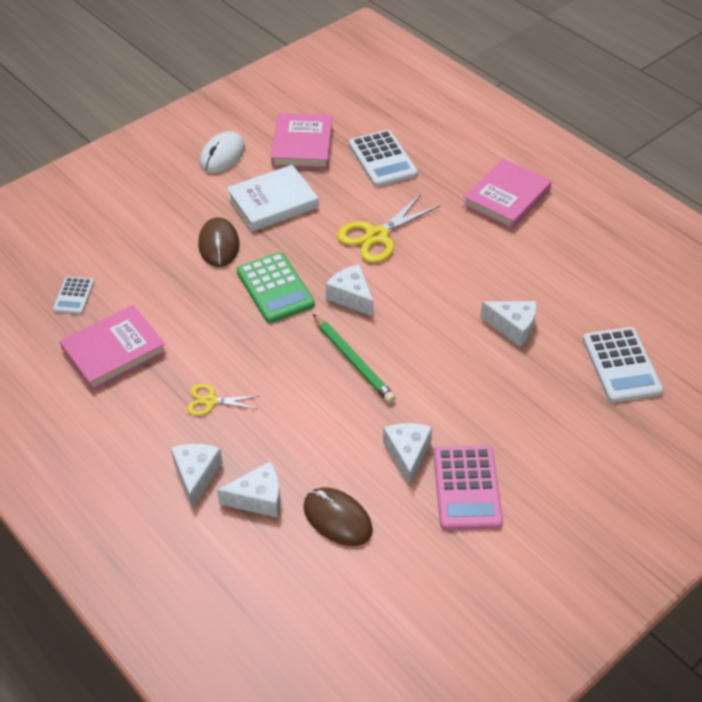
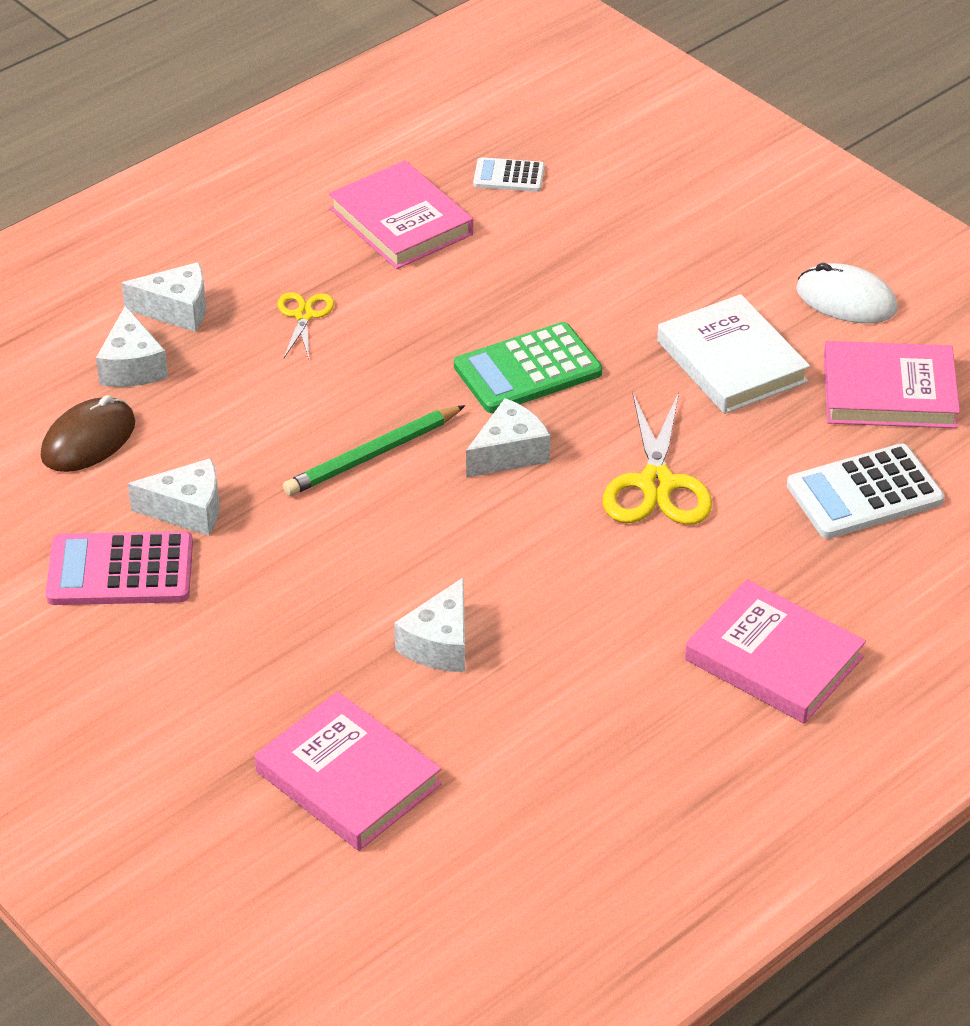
camera: 90 degrees right, 5 degrees down
brown mouse [198,217,239,267] -> none
yellow scissors [337,194,440,263] -> yellow scissors turned 135 degrees counterclockwise [603,392,712,525]
white calculator [583,327,663,403] -> pink book [255,692,442,851]

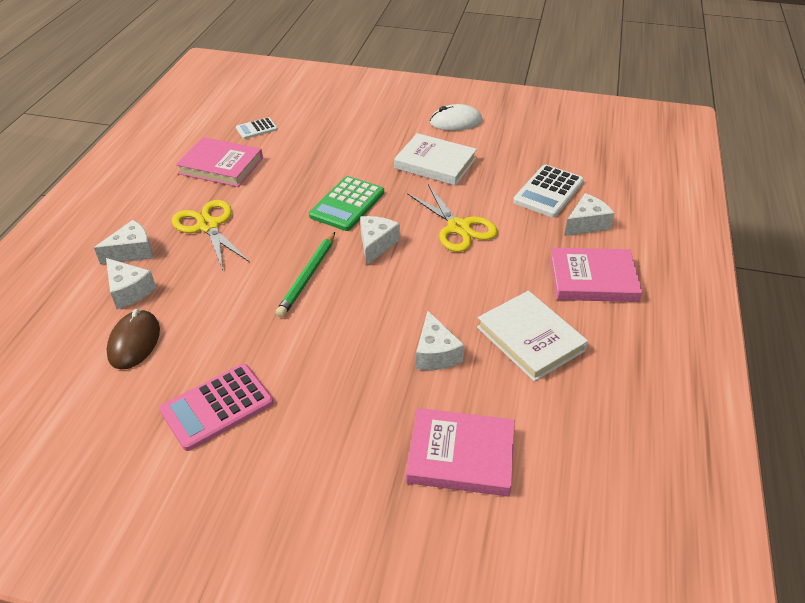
camera: 35 degrees left, 0 degrees up
white cheese [128,458,219,536] -> white cheese moved to [564,193,614,236]
yellow scissors [278,292,334,359] -> yellow scissors [172,200,250,270], size x1.78
pink book [824,341,960,428] -> none
none -> white book [477,291,588,381]

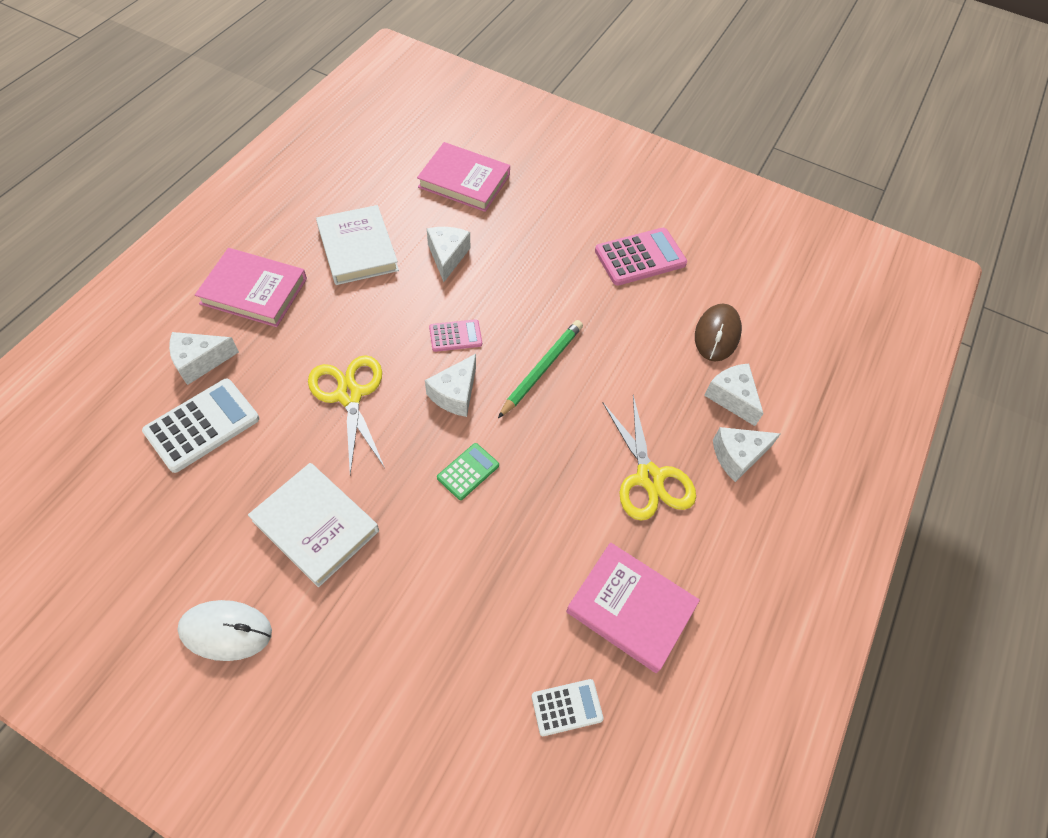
camera: 170 degrees left, 15 degrees up
green calculator [309,176,384,231] -> green calculator [437,443,499,500], size x0.57
none -> pink calculator [429,319,482,352]

